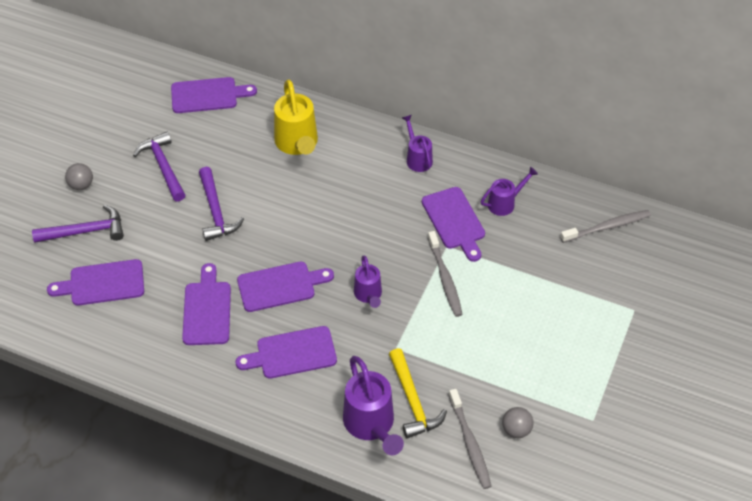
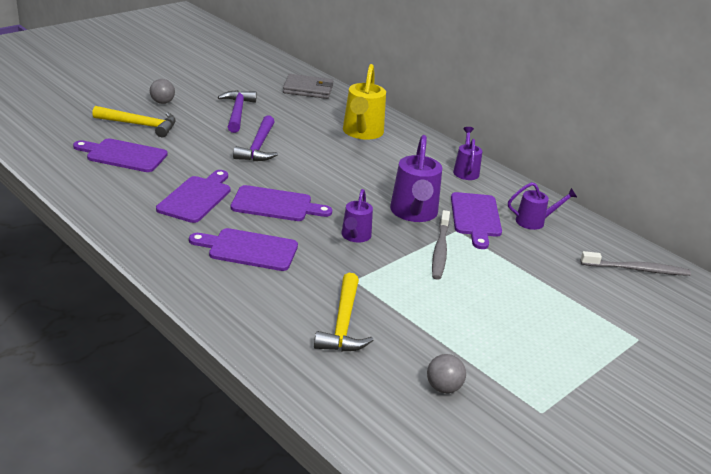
camera: 20 degrees right, 20 degrees down
purple hammer [32,205,124,243] -> yellow hammer [92,106,176,137]
purple cutting board [171,77,257,113] -> grey wallet [283,74,333,99]
purple watering can [343,356,404,455] -> purple watering can moved to [390,135,442,222]
grey toothbrush [449,389,492,489] -> none

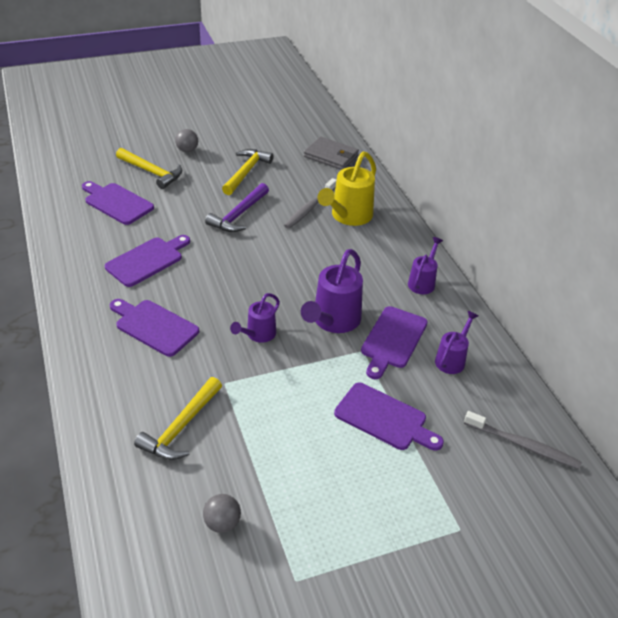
camera: 25 degrees right, 10 degrees up
purple hammer [218,90,257,133] -> yellow hammer [222,149,273,195]
purple cutting board [231,185,332,221] -> purple cutting board moved to [334,383,444,451]
grey toothbrush [432,210,450,280] -> grey toothbrush moved to [284,178,336,229]
purple watering can [508,182,577,230] -> purple watering can turned 75 degrees counterclockwise [435,311,478,374]

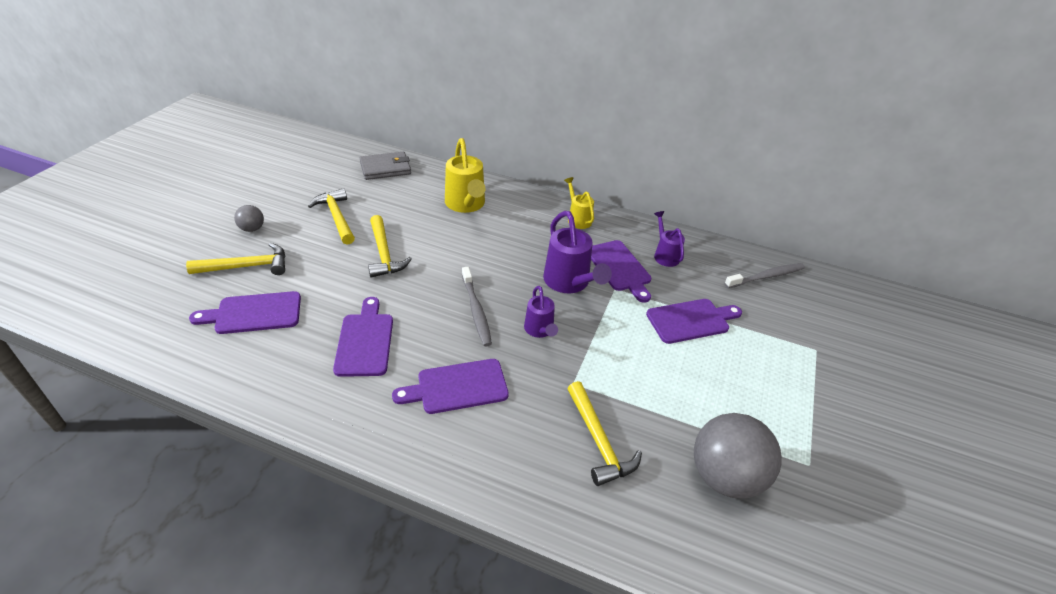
camera: 50 degrees left, 0 degrees up
grey ball [203,494,241,533] -> grey ball [694,413,782,499], size x2.16
purple hammer [205,183,269,232] -> yellow hammer [368,215,412,278]
grey toothbrush [284,178,336,229] -> grey toothbrush moved to [462,267,492,347]
purple watering can [408,237,443,294] -> yellow watering can [564,177,594,229]

